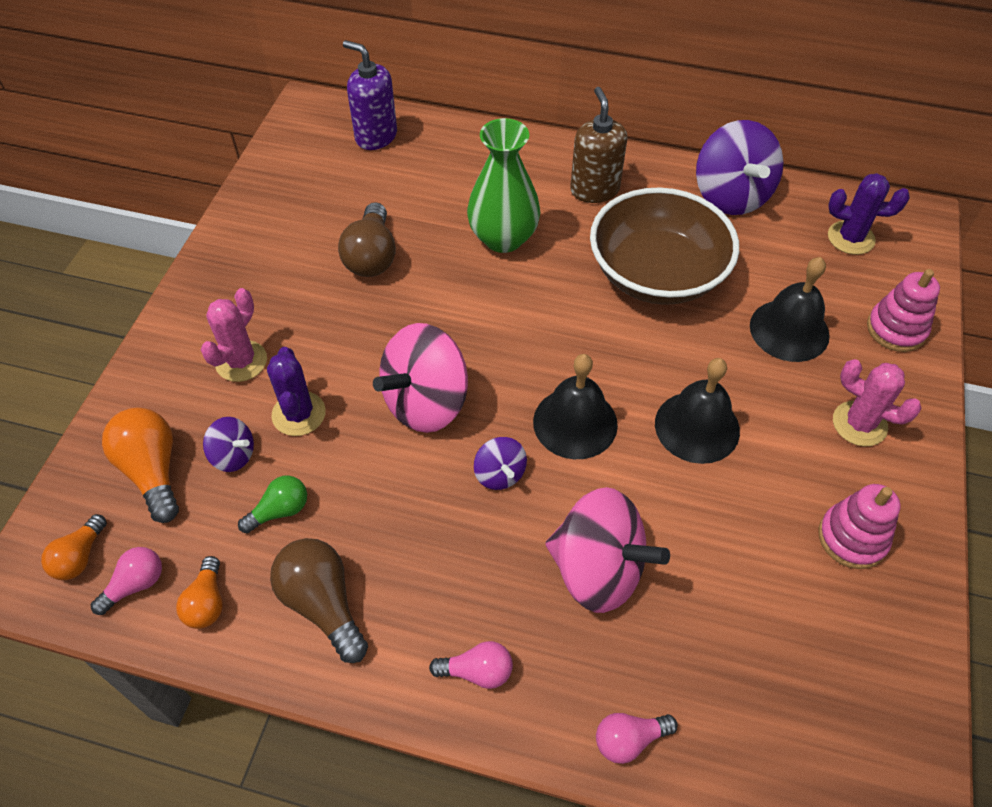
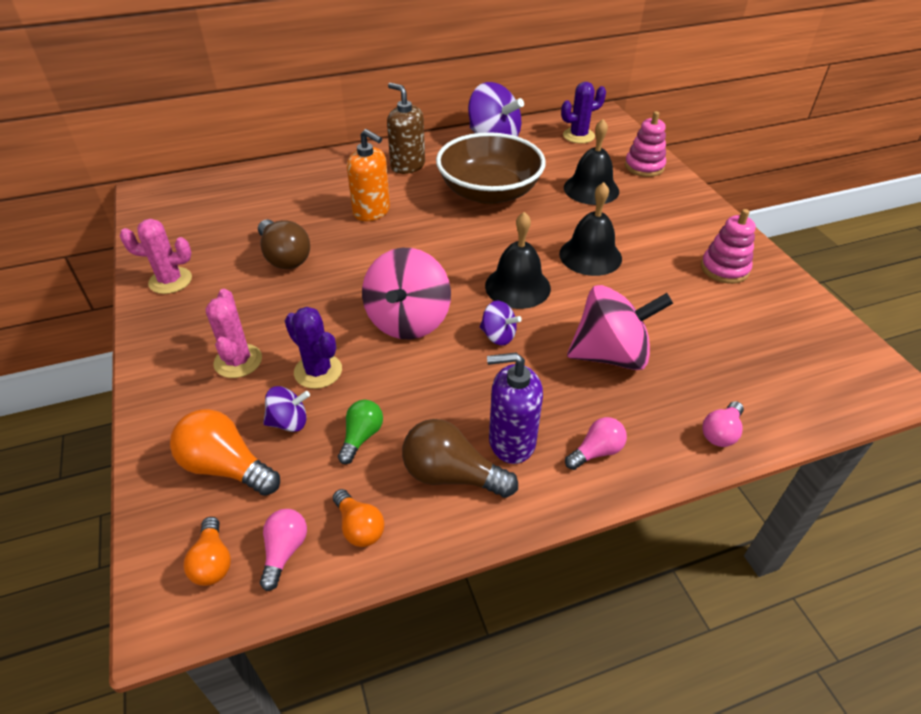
camera: 35 degrees left, 10 degrees down
purple soap dispenser [343,40,397,150] -> purple soap dispenser moved to [487,353,543,464]
green vase [467,118,540,253] -> orange soap dispenser [347,129,390,221]
pink cactus [833,359,922,446] -> pink cactus moved to [120,219,192,294]

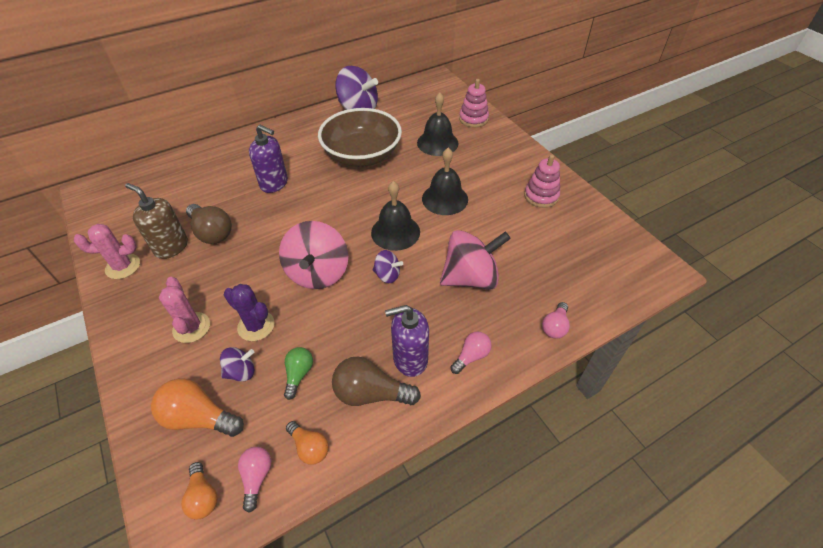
camera: 10 degrees left, 5 degrees up
orange soap dispenser [347,129,390,221] -> purple soap dispenser [249,125,288,193]
brown soap dispenser [387,83,425,174] -> brown soap dispenser moved to [125,183,188,259]
purple cactus [561,82,606,143] -> none

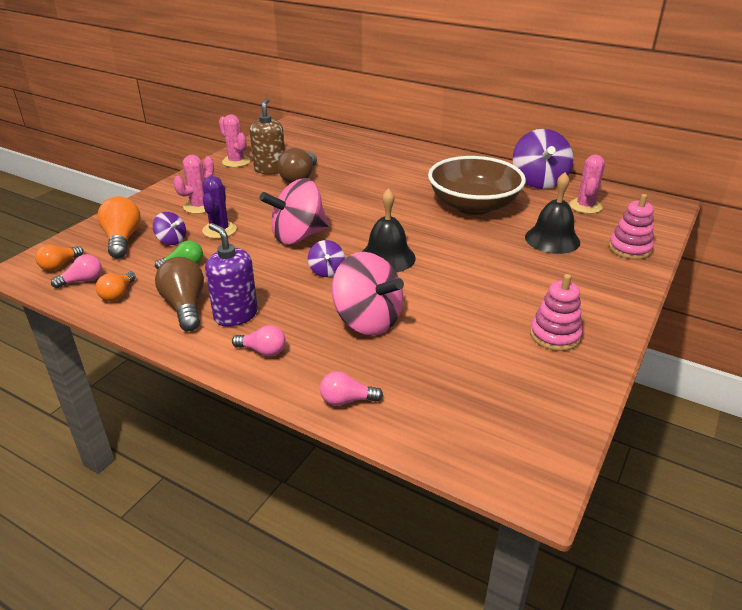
camera: 60 degrees right, 15 degrees down
purple soap dispenser [249,125,288,193] -> none
black bell [422,148,468,215] -> none
none -> pink cactus [569,154,605,214]

